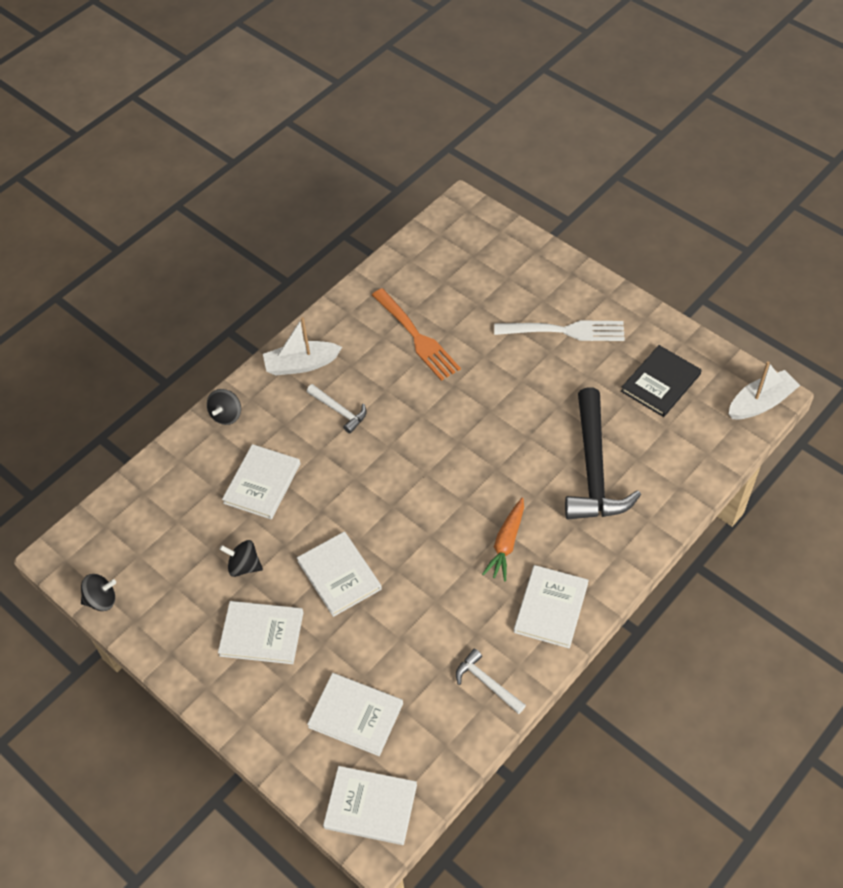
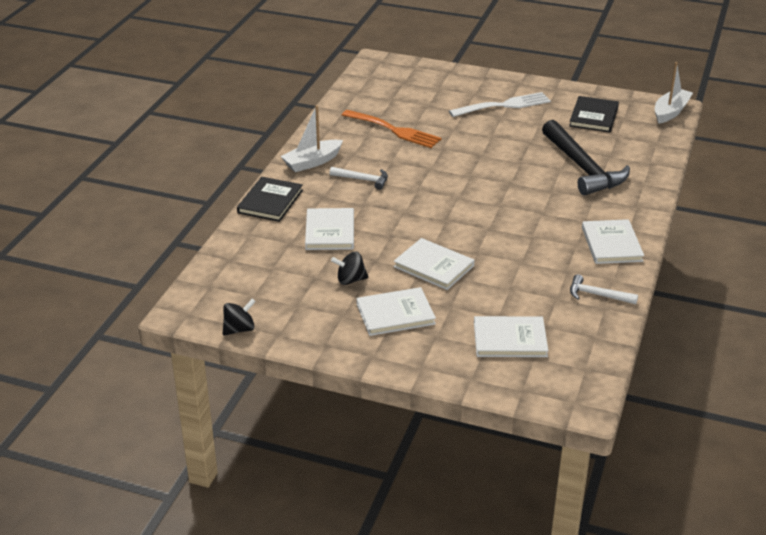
camera: 25 degrees left, 20 degrees down
black spinning top [207,389,241,425] -> black book [237,177,303,222]
white book [323,766,417,845] -> none
orange carrot [482,498,524,581] -> none

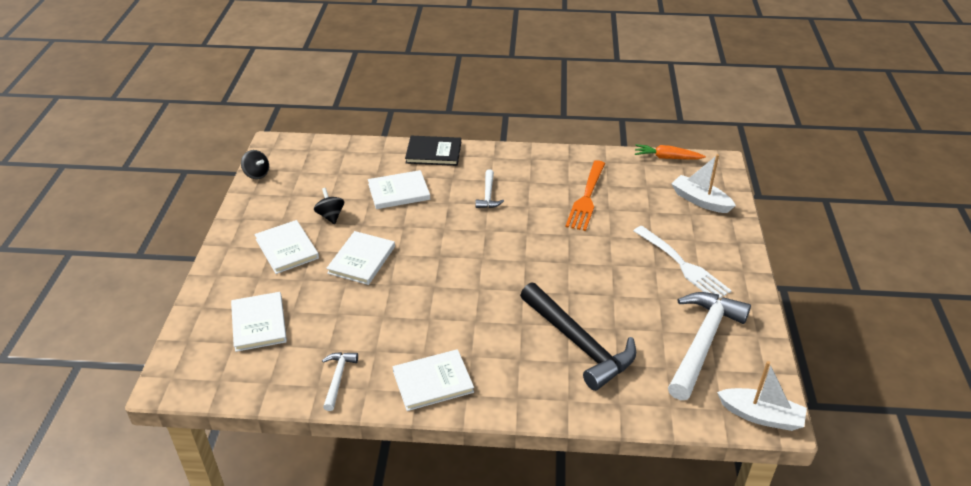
camera: 75 degrees right, 5 degrees up
white boat [281,105,343,172] -> white boat moved to [671,154,736,213]
black hammer [542,120,630,196] -> black hammer turned 90 degrees counterclockwise [520,283,636,391]
black book [569,96,619,132] -> white hammer [668,292,751,400]
none -> orange carrot [635,144,706,159]

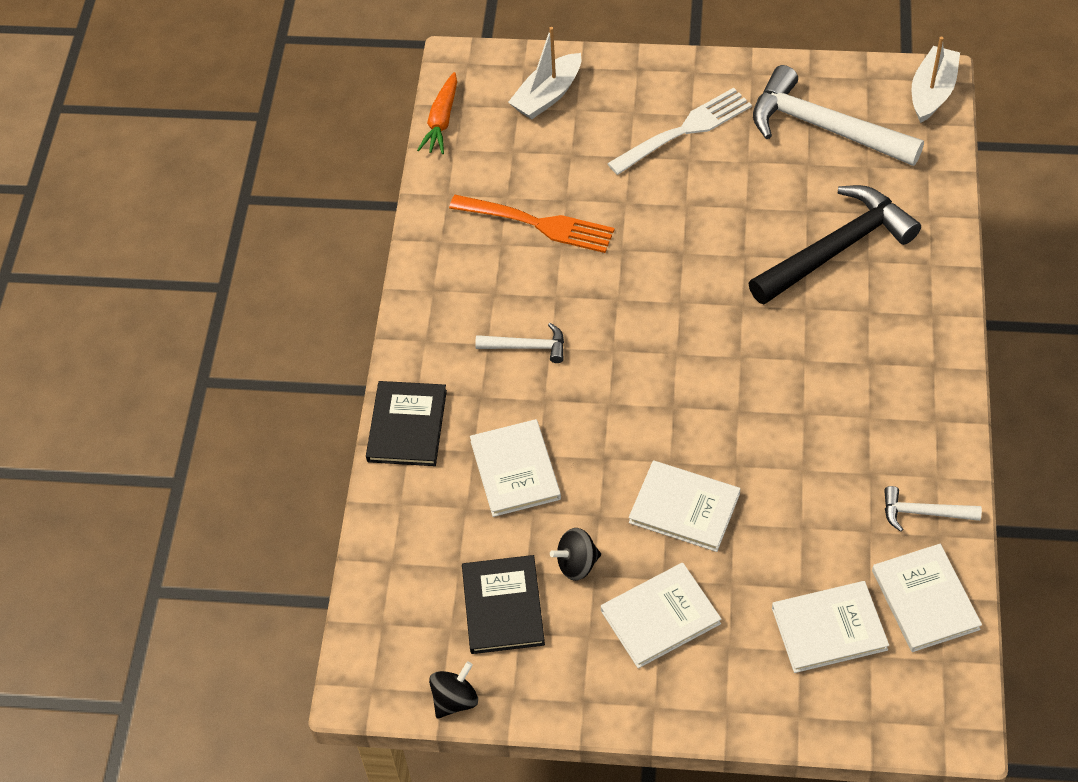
camera: 85 degrees left, 15 degrees up
white book [393,349,474,411] -> white book moved to [872,544,982,652]
none -> black book [462,555,545,654]

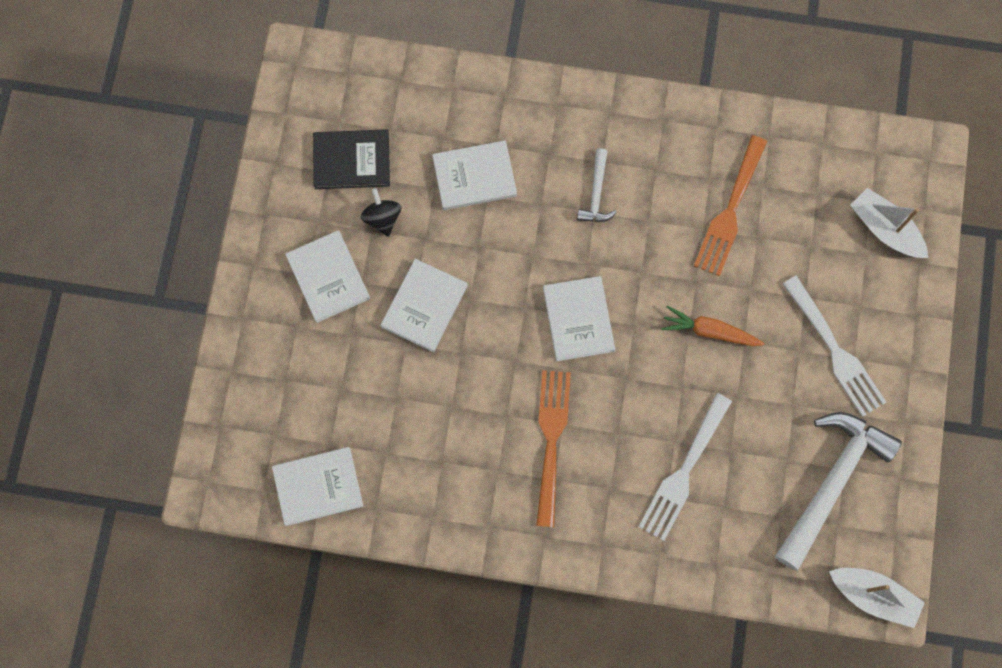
camera: 90 degrees right, 20 degrees up
black book [366,381,447,466] -> none
orange carrot [417,72,457,154] -> orange carrot moved to [661,305,765,346]
black spinning top [429,661,478,719] -> none
black hammer [748,185,921,305] -> white fork [639,393,732,541]
white book [772,581,889,673] -> white book moved to [543,276,615,361]
white hammer [884,486,982,532] -> none
none -> orange fork [536,370,571,527]

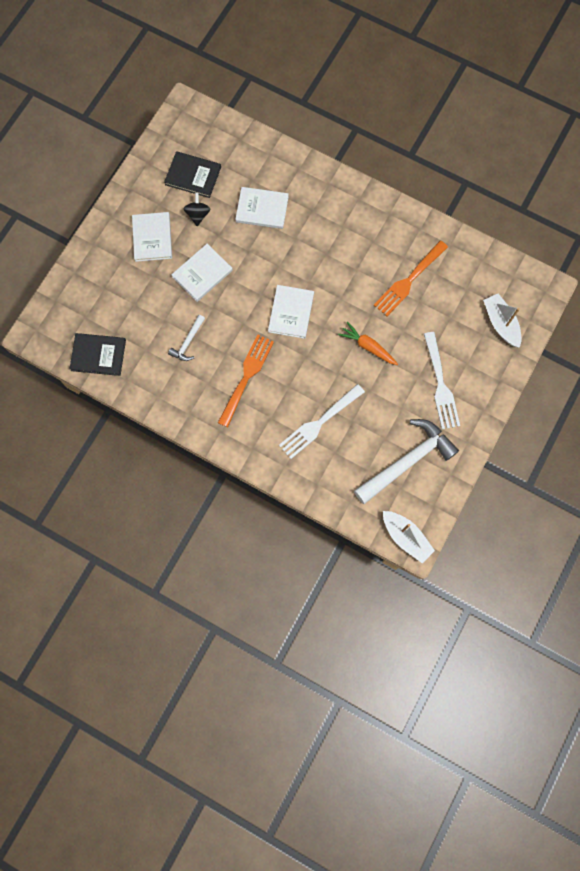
camera: 20 degrees right, 0 degrees up
white book [272,447,363,526] -> black book [69,333,126,376]
white hammer [577,148,617,222] -> white hammer moved to [168,315,205,361]

